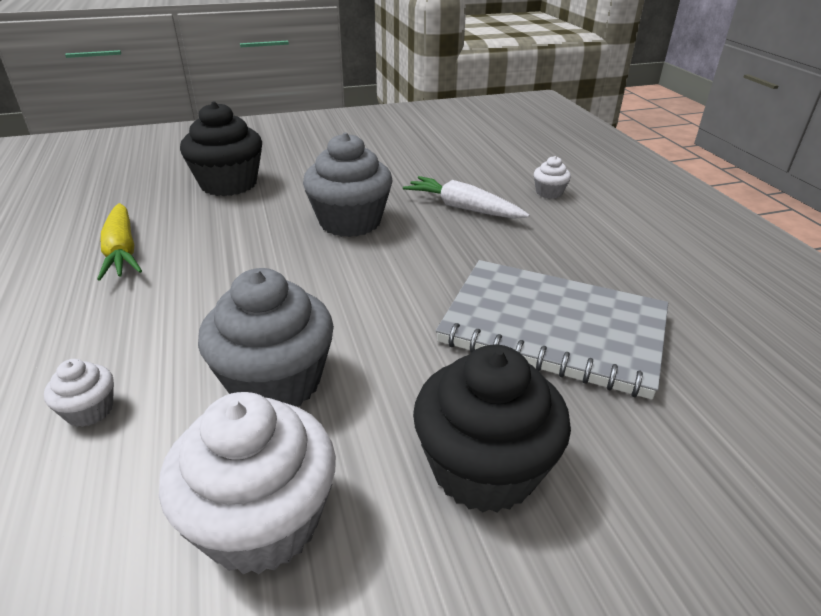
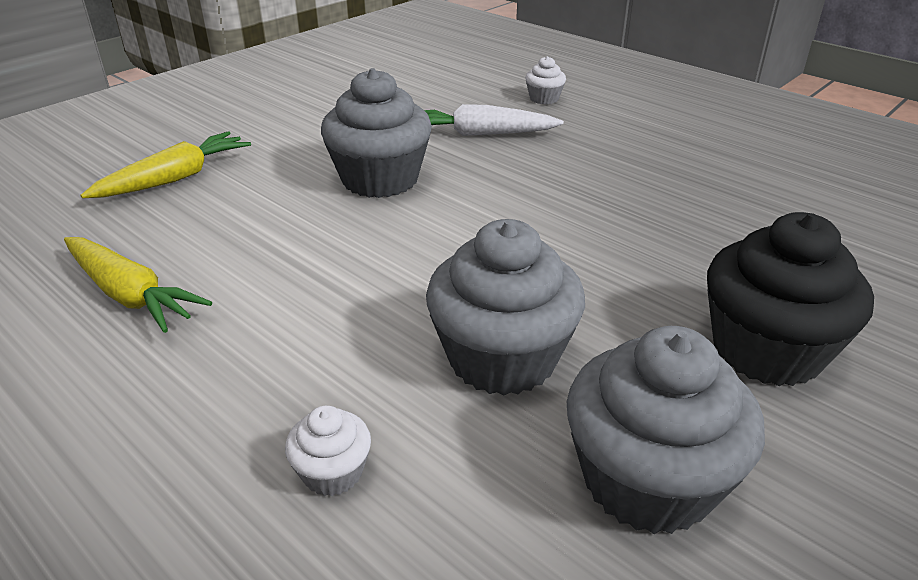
camera: 30 degrees left, 0 degrees up
white cupcake [159,392,336,574] -> grey cupcake [567,326,765,534]
black cupcake [180,101,262,196] -> yellow carrot [80,131,251,198]
grey notebook [436,260,668,399] -> none

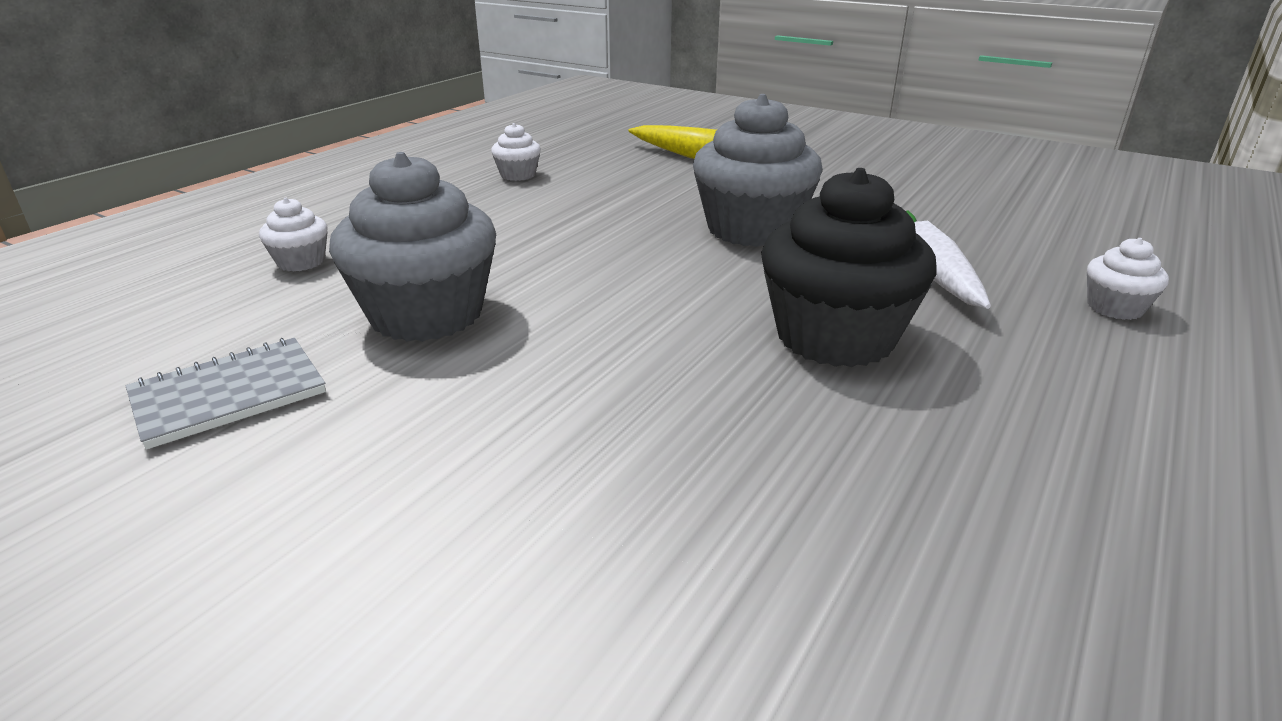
camera: 80 degrees right, 5 degrees down
yellow carrot [64,237,212,333] -> white cupcake [491,123,541,181]
grey cupcake [567,326,765,534] -> grey notebook [126,338,326,449]
black cupcake [707,212,874,386] -> black cupcake moved to [761,168,937,367]

